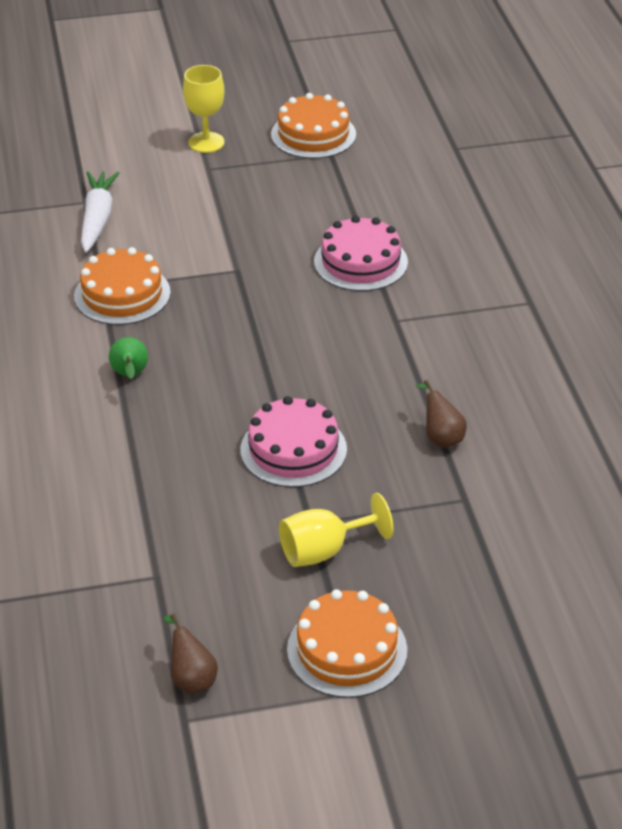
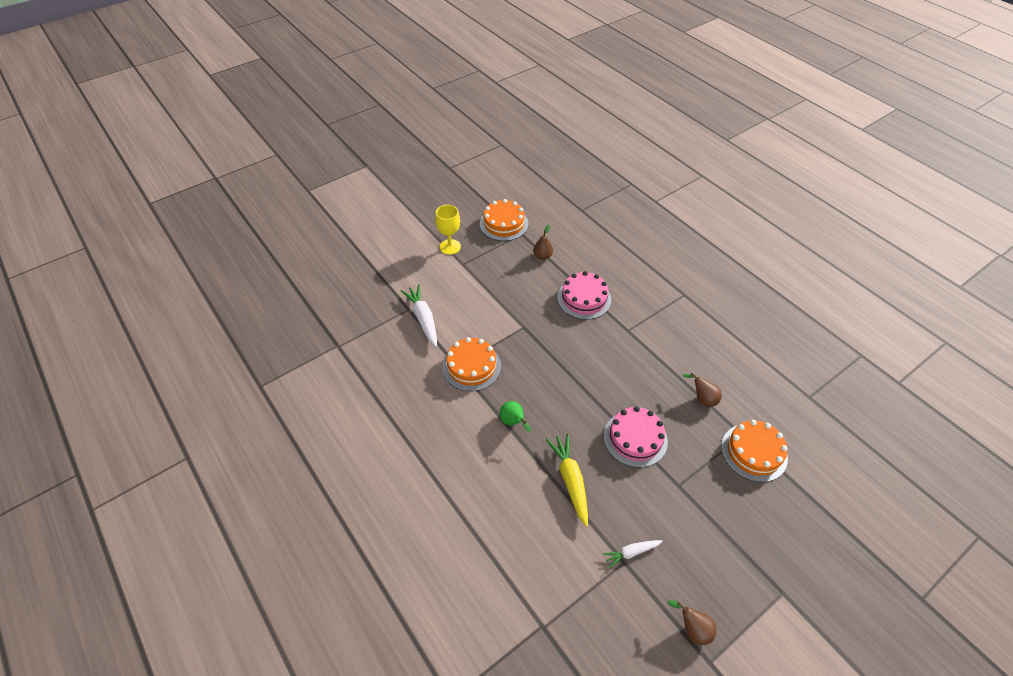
camera: 25 degrees left, 10 degrees up
yellow goblet [279,493,393,567] -> none
orange cake [287,589,407,698] -> orange cake moved to [721,420,788,482]
none -> brown pear [533,225,553,260]
none -> yellow carrot [546,434,588,527]
none -> white carrot [603,540,663,568]

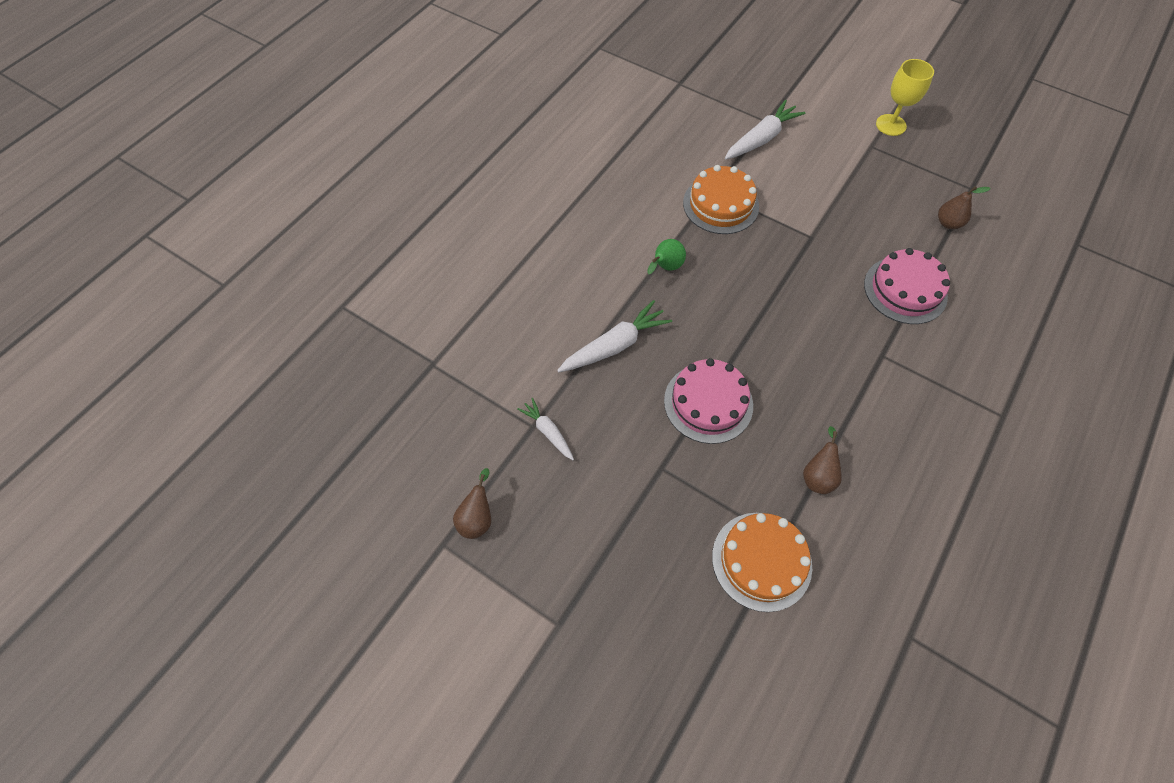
camera: 70 degrees right, 10 degrees up
orange cake [480,199,528,241] -> none
yellow carrot [546,434,588,527] -> white carrot [557,300,672,372]

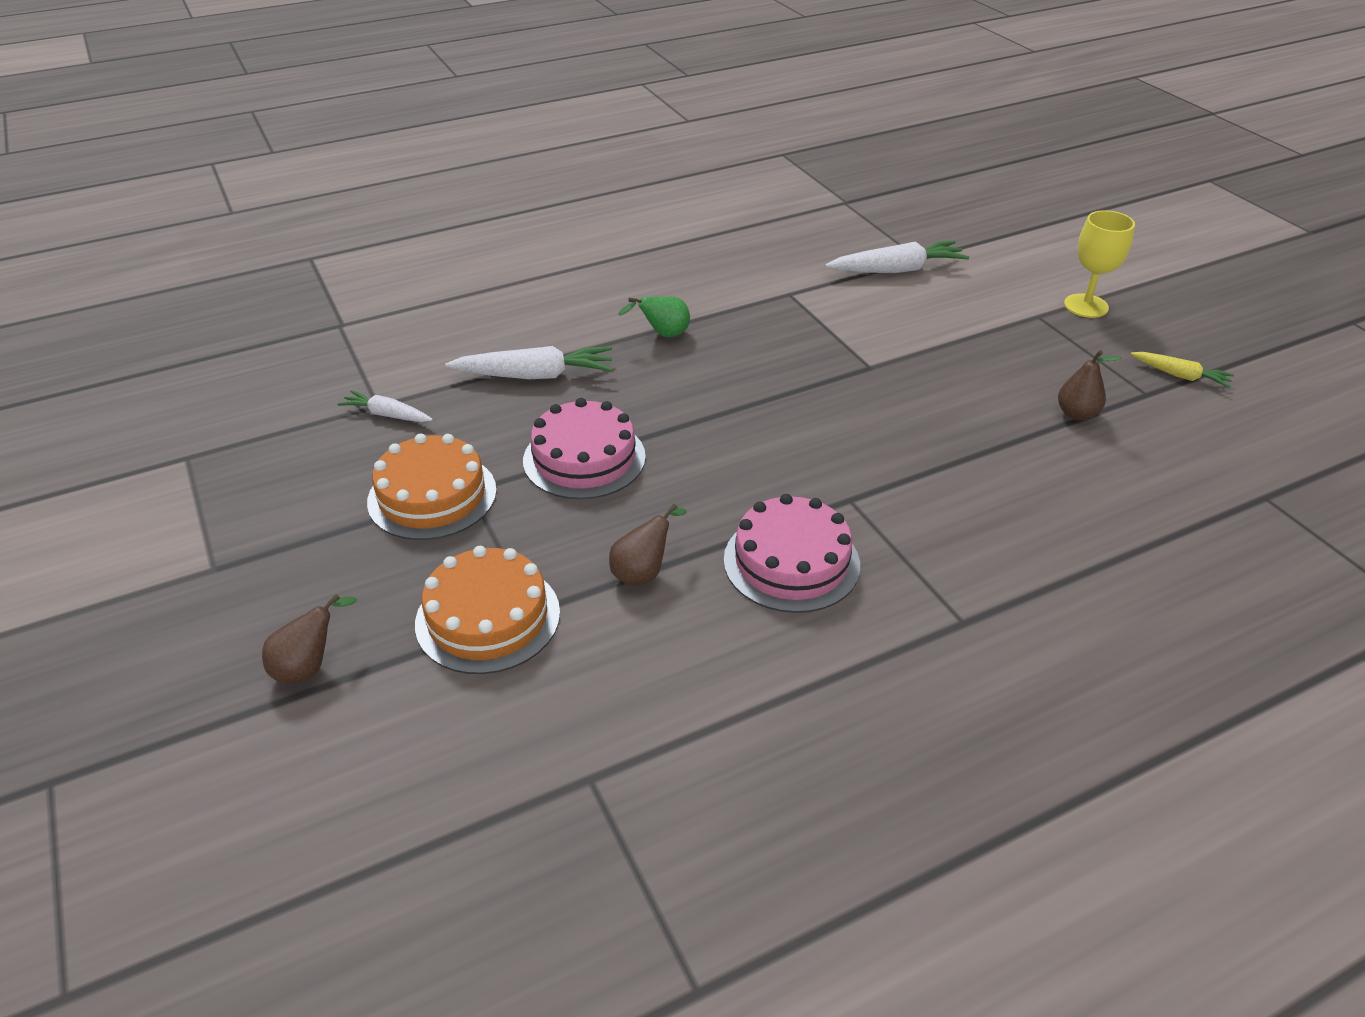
camera: 30 degrees right, 20 degrees down
brown pear [453,468,491,539] -> brown pear moved to [262,594,357,684]
white carrot [517,398,574,460] -> white carrot turned 60 degrees counterclockwise [338,390,433,422]
orange cake [683,165,759,234] -> orange cake moved to [367,433,497,540]
pink cake [864,248,950,324] -> pink cake moved to [724,494,860,613]
none -> yellow carrot [1131,352,1234,388]

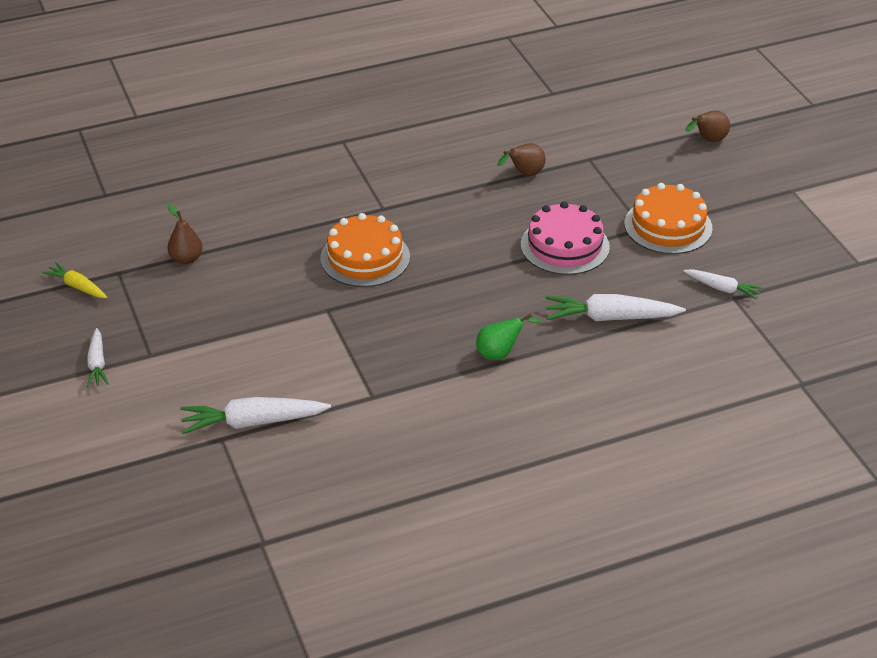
camera: 175 degrees left, 0 degrees up
orange cake [415,546,560,674] -> orange cake moved to [320,213,410,287]
pink cake [724,494,860,613] -> none
yellow goblet [1064,210,1135,318] -> white carrot [87,328,109,387]

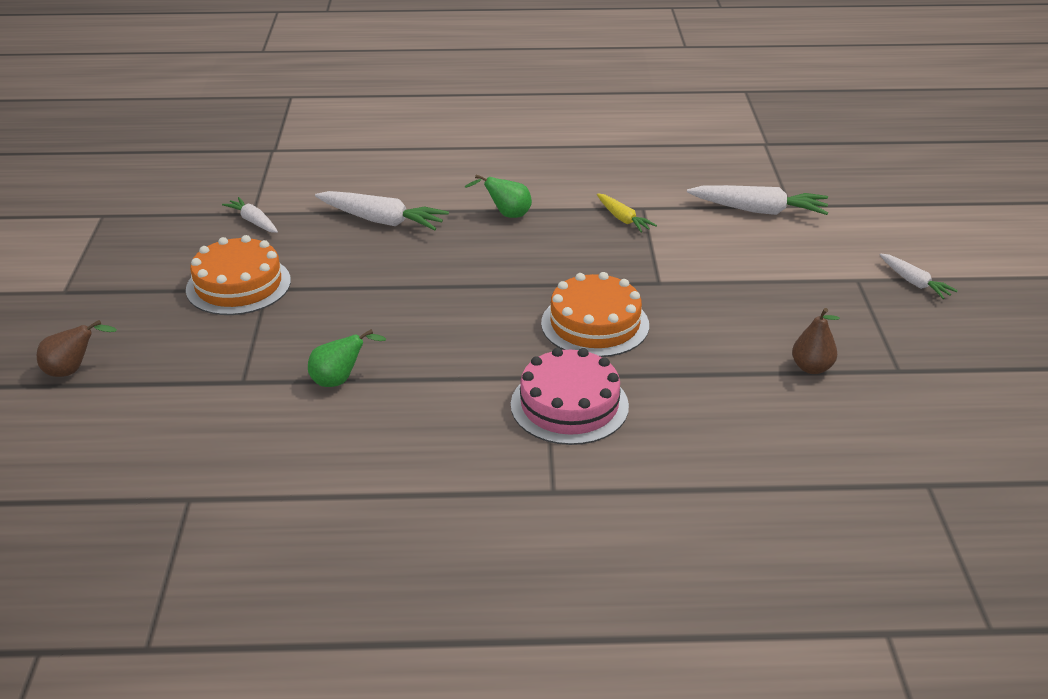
camera: 160 degrees left, 5 degrees down
yellow carrot [42,262,107,298] -> yellow carrot moved to [597,194,657,233]
white carrot [87,328,109,387] -> white carrot turned 135 degrees clockwise [880,253,958,299]
brown pear [497,143,545,176] -> green pear [308,329,386,387]
pink cake [521,202,610,275] -> pink cake moved to [511,348,629,445]

